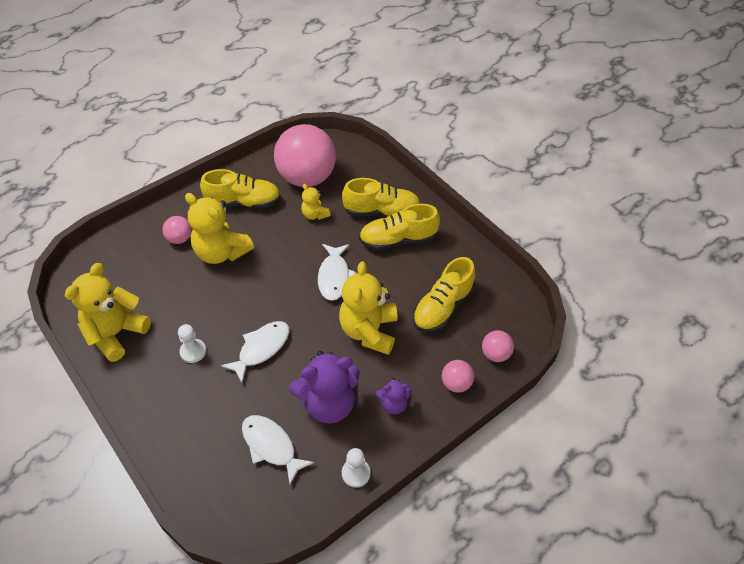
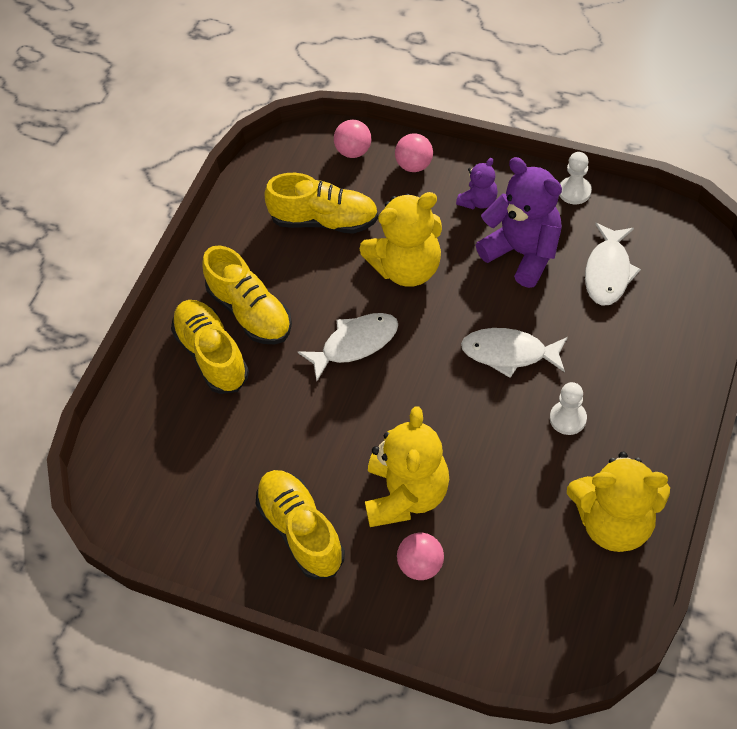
camera: 115 degrees left, 5 degrees up
pink ball [274,124,336,187] -> none
yellow teddy bear [301,184,331,220] -> none
purple teddy bear [376,378,412,414] -> purple teddy bear turned 75 degrees clockwise [456,158,498,210]

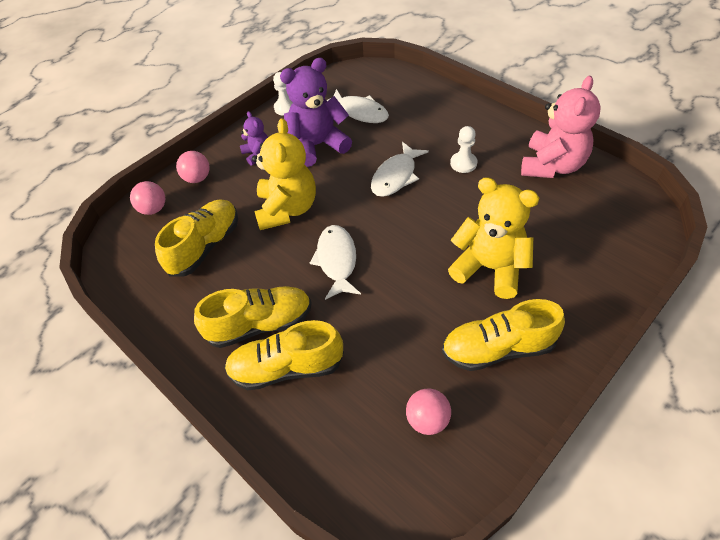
camera: 70 degrees left, 5 degrees down
pink ball [397,533,444,580] -> pink ball moved to [406,389,451,435]
yellow teddy bear [567,452,670,552] -> pink teddy bear [521,76,600,178]

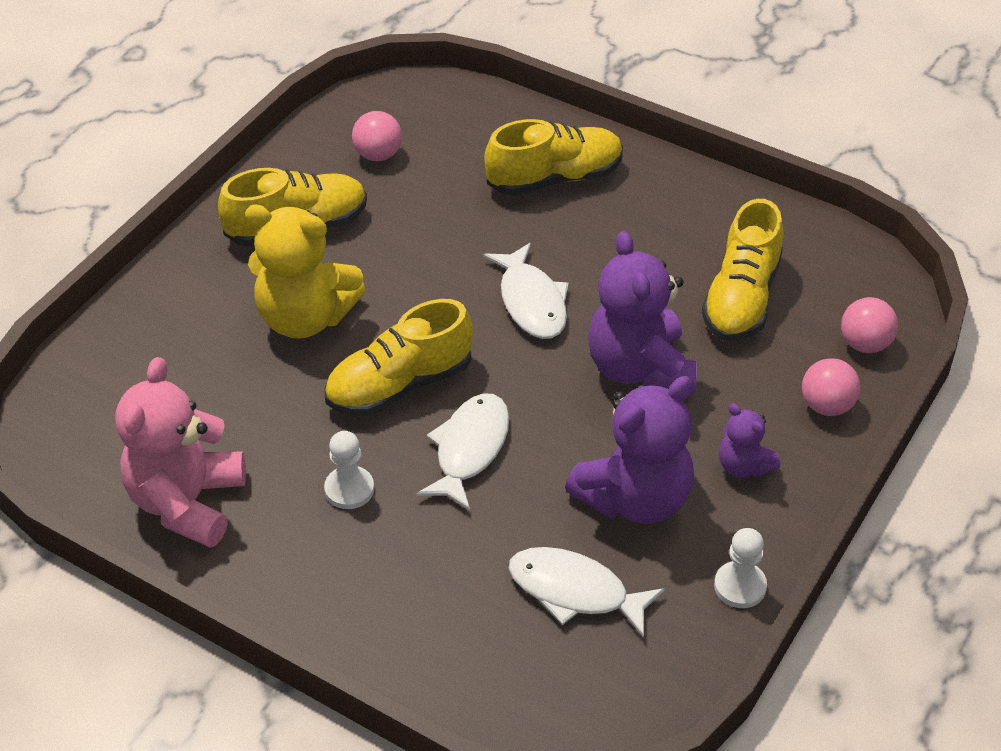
camera: 165 degrees right, 5 degrees down
yellow shoe [194,286,312,348] -> yellow shoe moved to [324,299,473,416]
yellow teddy bear [252,118,316,230] -> purple teddy bear [588,231,697,394]

